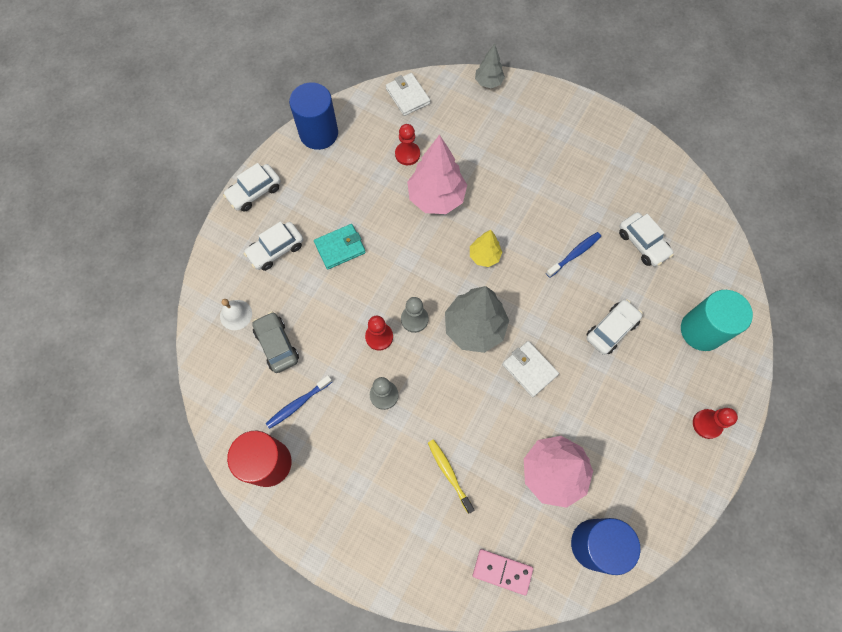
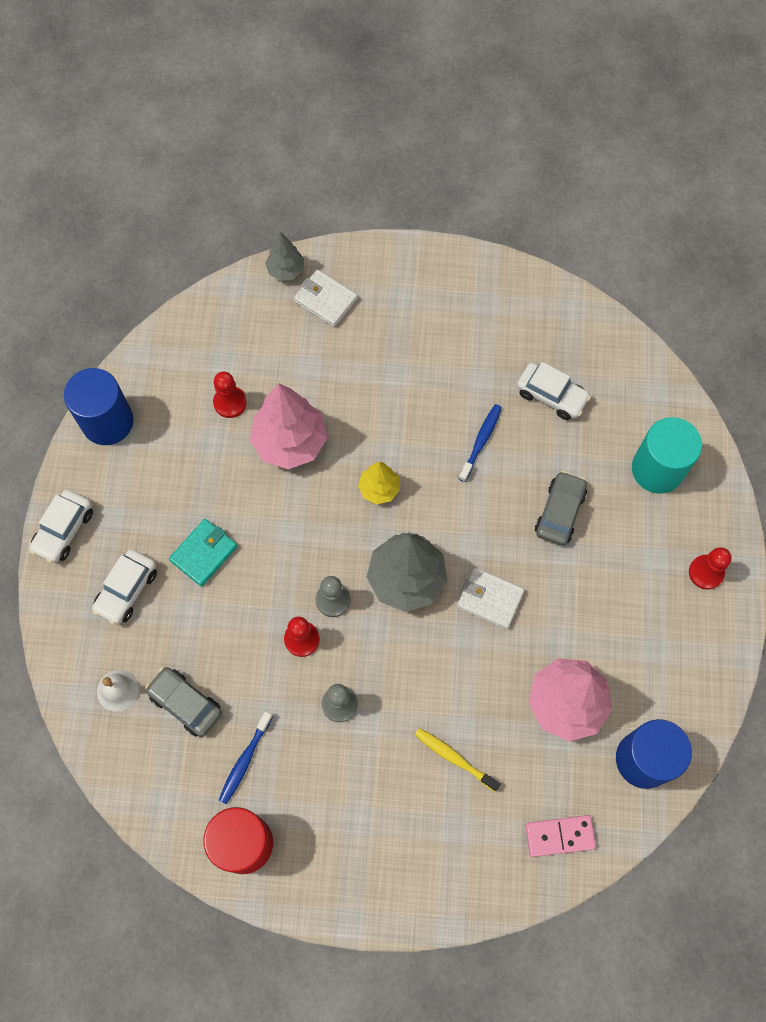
camera: 25 degrees left, 0 degrees up
white wallet [386,73,430,116] -> white wallet moved to [294,270,358,327]
white car [586,299,643,355] -> grey car [535,471,587,546]

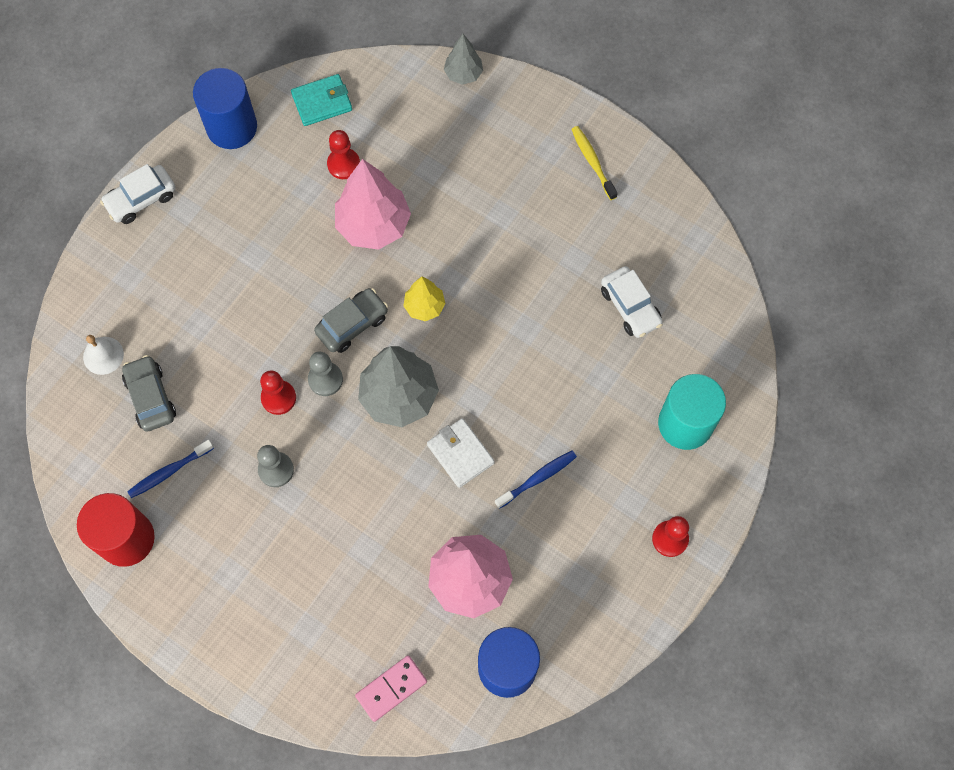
camera: 30 degrees right, 0 degrees up
white car [92,549,157,625] -> none
turquoise wallet [169,519,238,587] -> turquoise wallet moved to [291,74,352,126]
white wallet [294,270,358,327] -> none
yellow toothbrush [415,728,501,791] -> yellow toothbrush moved to [571,126,618,200]
blue toothbrush [458,404,502,482] -> blue toothbrush moved to [495,451,577,509]
pink domino [525,815,596,857] -> pink domino turned 60 degrees counterclockwise [355,655,427,722]
grey car [535,471,587,546] -> grey car moved to [314,288,388,353]

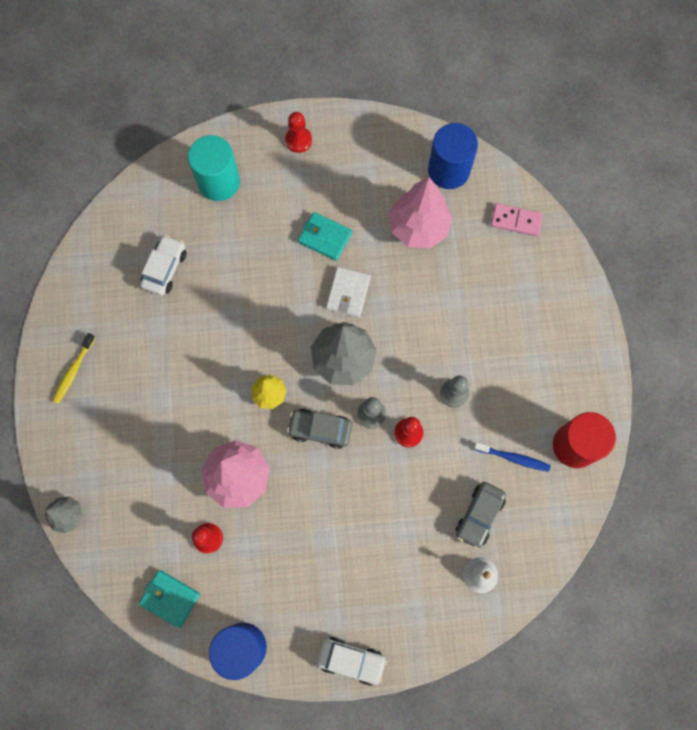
camera: 130 degrees left, 5 degrees up
blue toothbrush [495,451,577,509] -> turquoise wallet [298,212,352,261]

